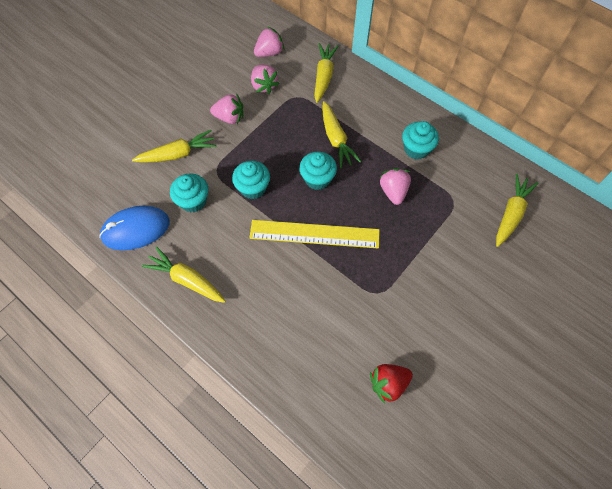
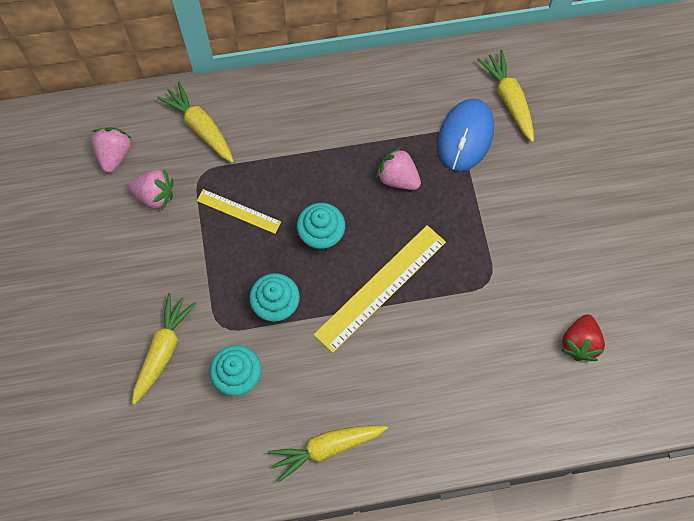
camera: 50 degrees left, 5 degrees up
blue mouse [99,206,170,250] -> blue mouse moved to [438,99,494,172]
pink strawberry [210,95,243,124] -> none
yellow carrot [322,101,361,168] -> none
turquoise cupcake [402,121,439,159] -> none
none -> yellow ruler [197,189,281,234]

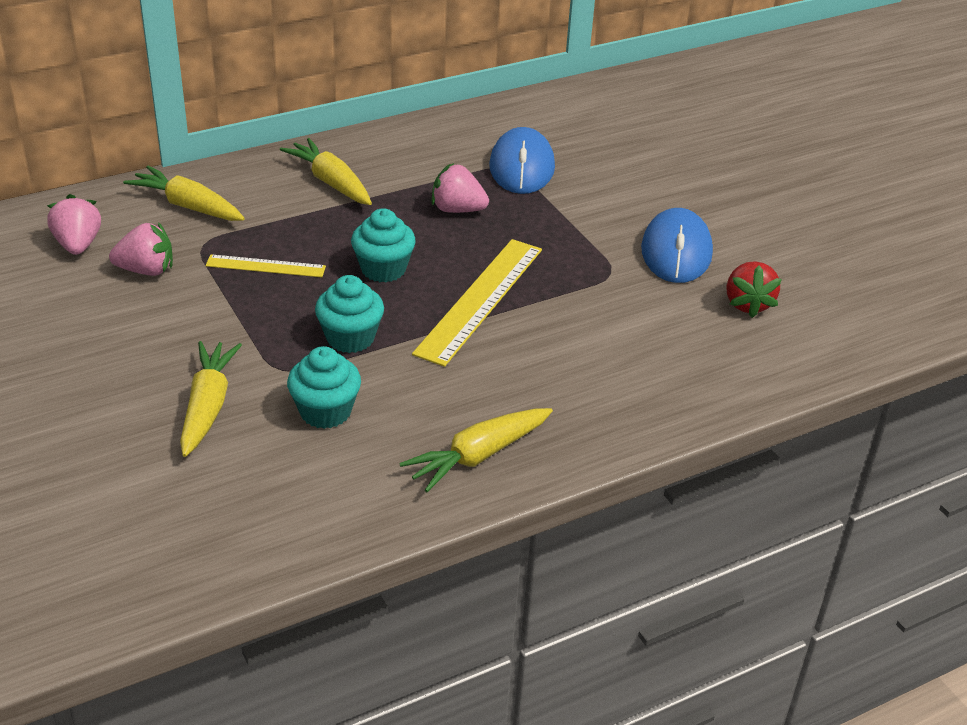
camera: 20 degrees left, 30 degrees down
yellow carrot [477,50,534,142] -> yellow carrot moved to [280,138,372,205]
none -> blue mouse [641,208,713,283]

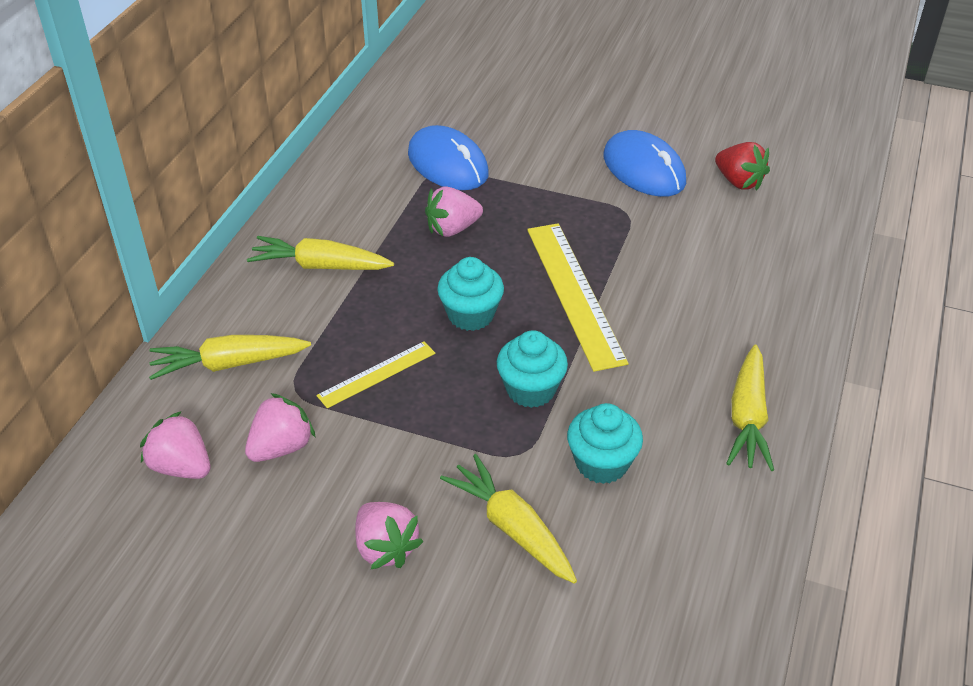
camera: 40 degrees left, 5 degrees up
none -> pink strawberry [355,502,423,569]

